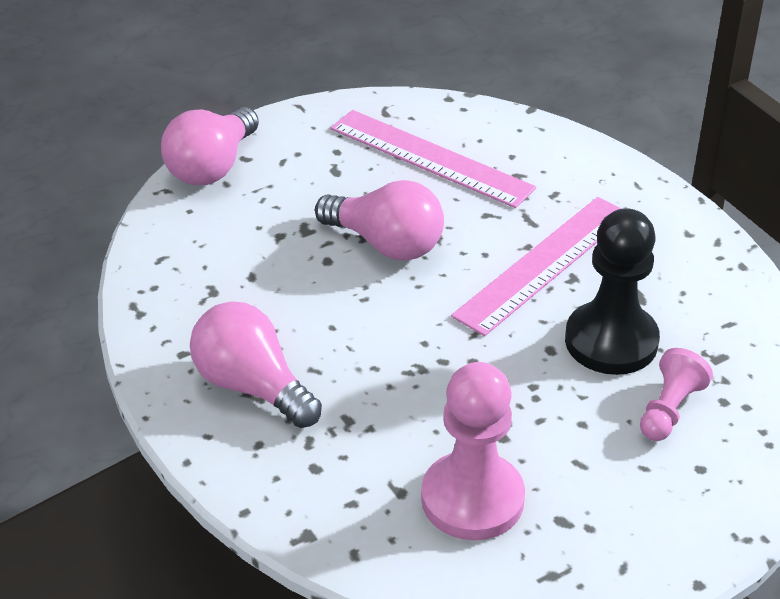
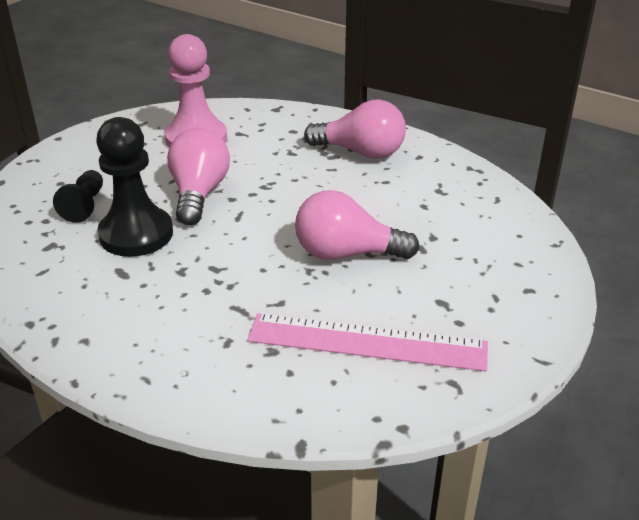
camera: 155 degrees right, 5 degrees down
pink light bulb [161,107,259,185] -> pink light bulb moved to [167,128,230,225]
pink ruler [451,197,621,336] -> none
pink pawn [640,348,713,441] -> black pawn [53,170,103,223]

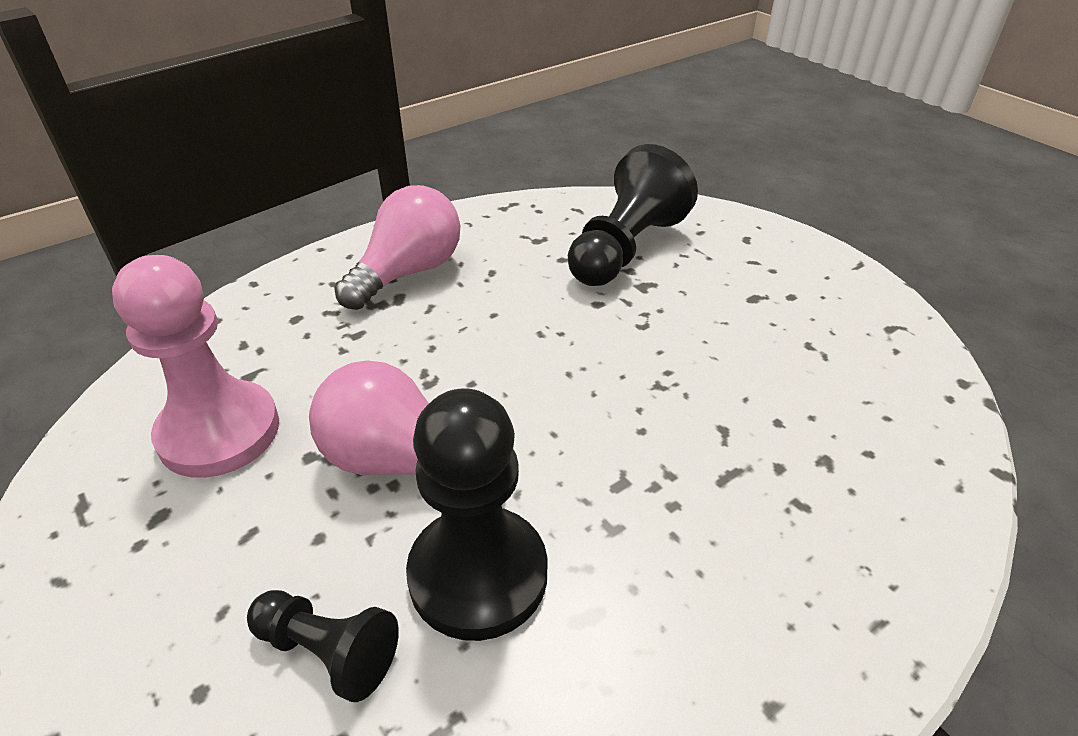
camera: 70 degrees left, 5 degrees up
pink ruler [248,313,488,371] -> none
pink light bulb [295,190,419,260] -> none
none -> black pawn [568,144,698,286]

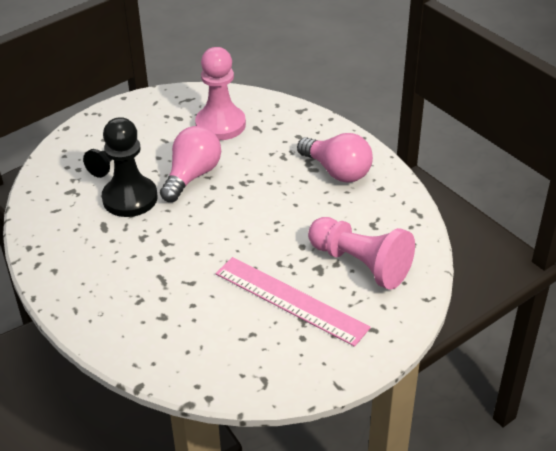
camera: 95 degrees right, 0 degrees up
black pawn [568,144,698,286] -> pink pawn [308,217,415,290]
none -> pink ruler [215,257,371,347]

